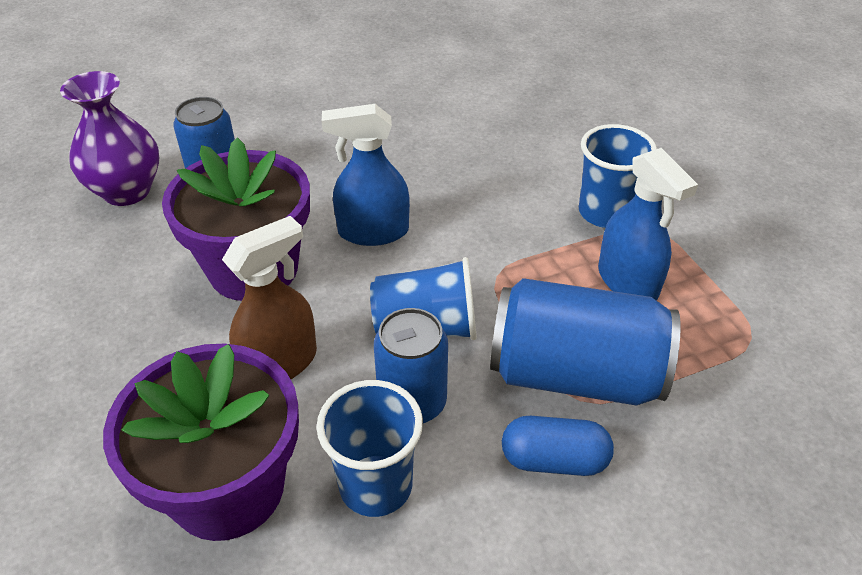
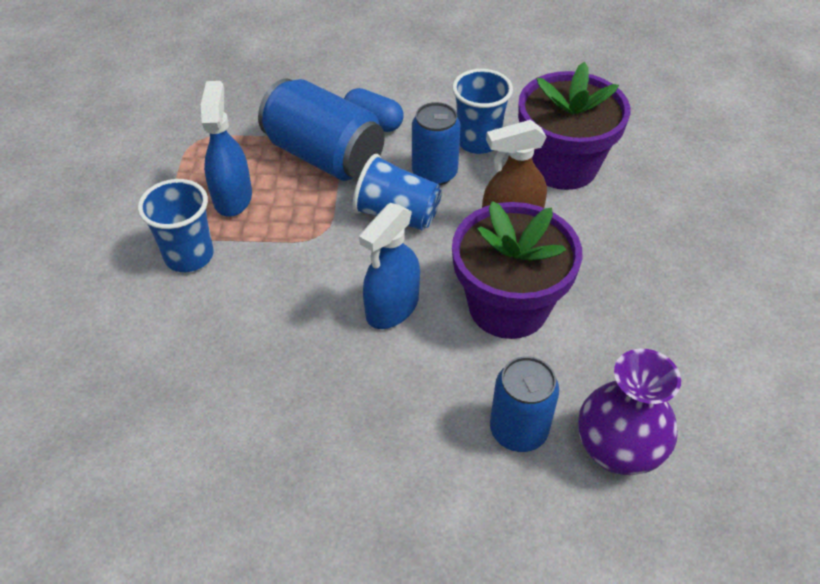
camera: 155 degrees left, 5 degrees up
blue spray bottle [322,104,410,246] -> blue spray bottle turned 105 degrees clockwise [359,203,420,329]

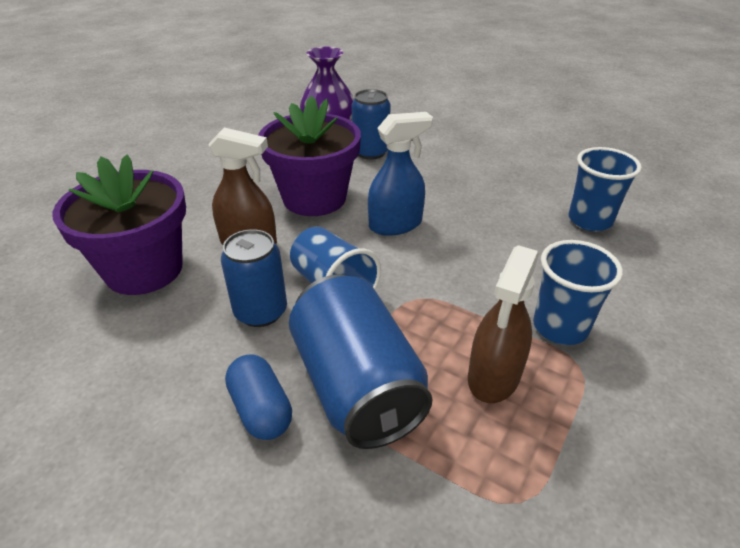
camera: 150 degrees left, 10 degrees down
blue spray bottle [201,81,252,217] -> brown spray bottle [468,245,539,403]
blue cup [452,69,513,154] -> blue cup moved to [569,147,642,231]

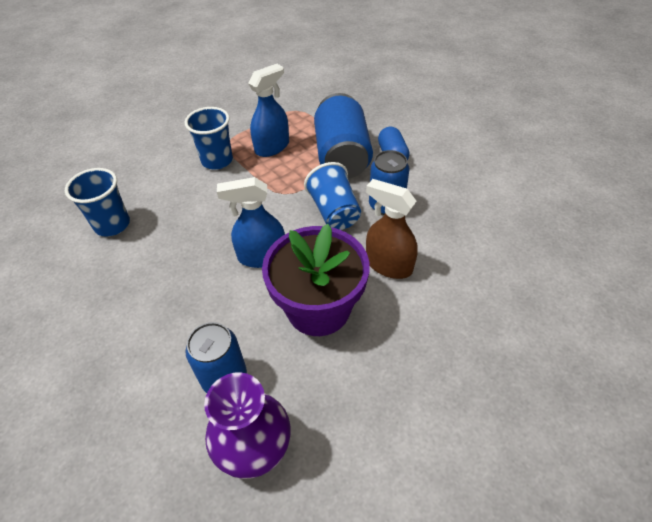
camera: 160 degrees left, 10 degrees up
purple flower pot [52,154,186,295] -> none
brown spray bottle [468,245,539,403] -> blue spray bottle [248,64,289,157]

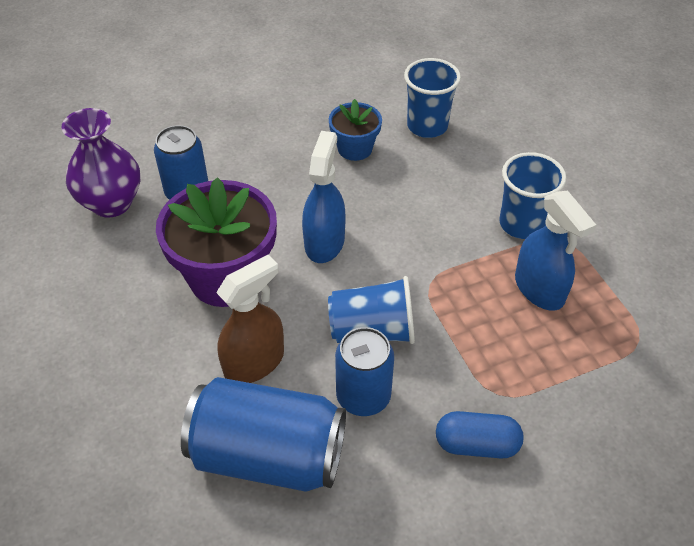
camera: 105 degrees right, 0 degrees up
blue can [314,93,373,179] -> blue can moved to [181,377,346,492]
none -> blue flower pot [329,99,382,161]

